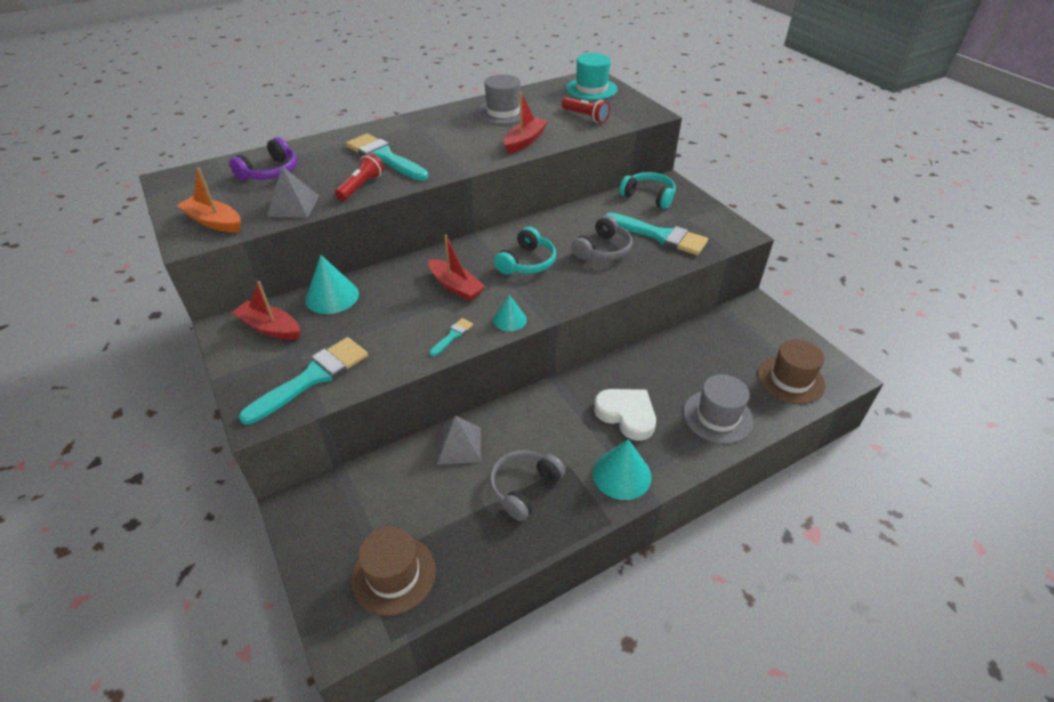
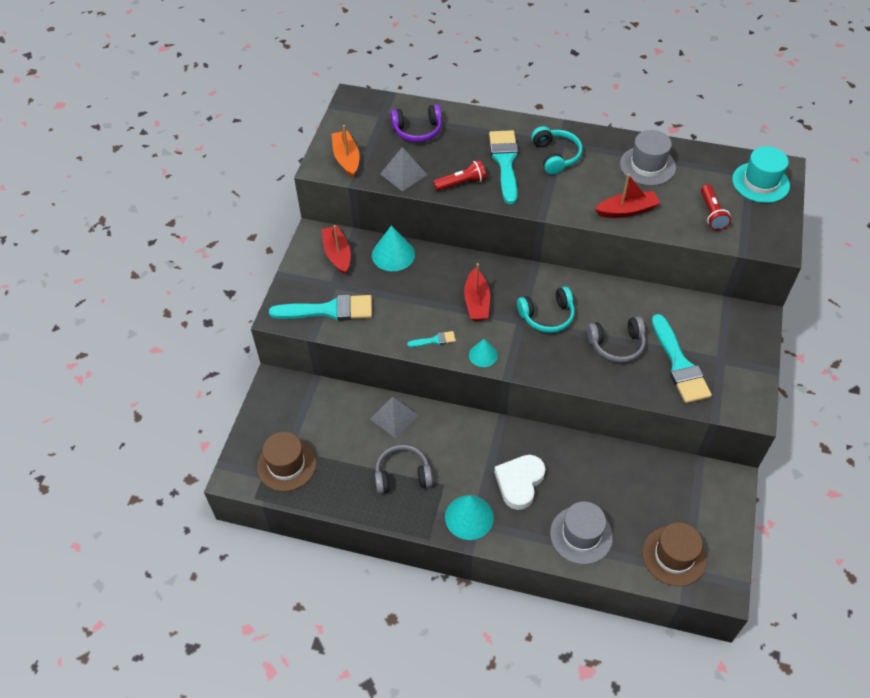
camera: 45 degrees right, 10 degrees up
white heart [594,389,656,441] -> white heart turned 150 degrees counterclockwise [494,455,545,510]
turquoise headphones [619,172,676,209] -> turquoise headphones moved to [531,126,583,175]

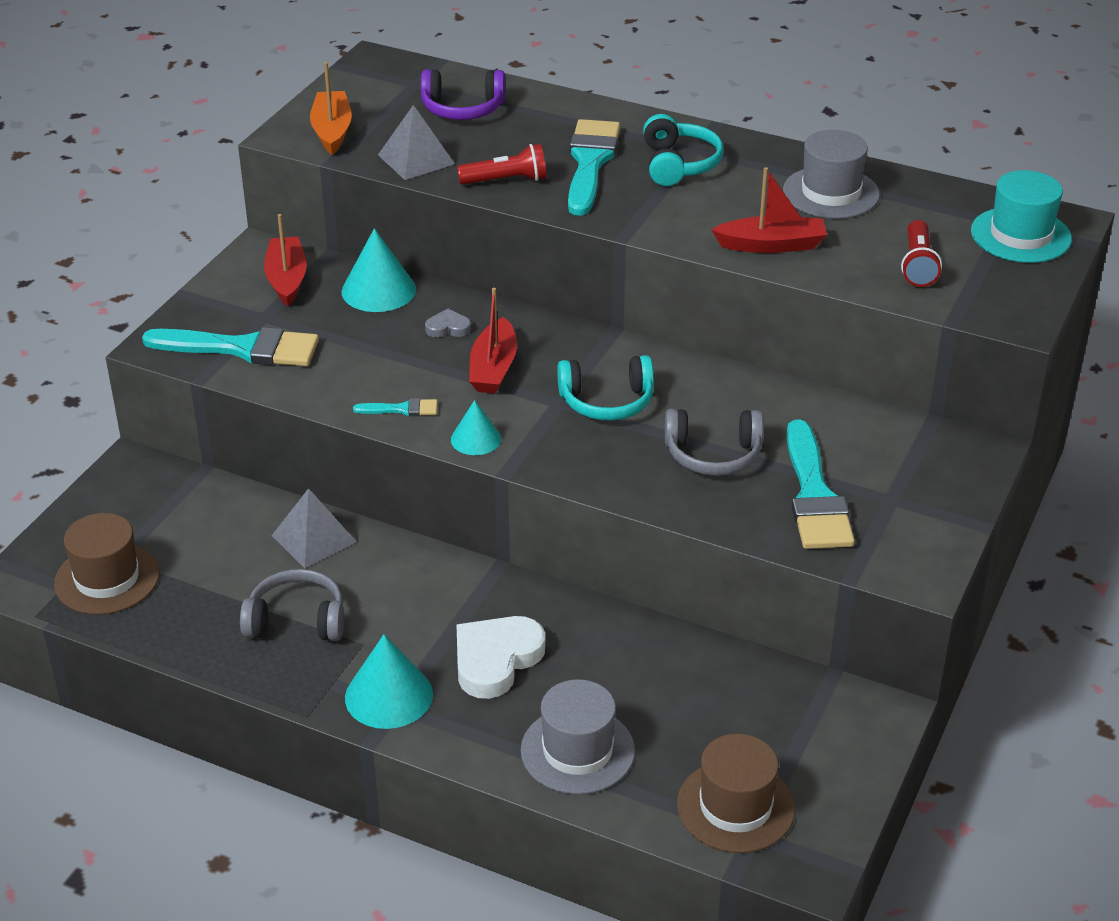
camera: 10 degrees right, 15 degrees down
none -> grey heart [425,309,471,337]

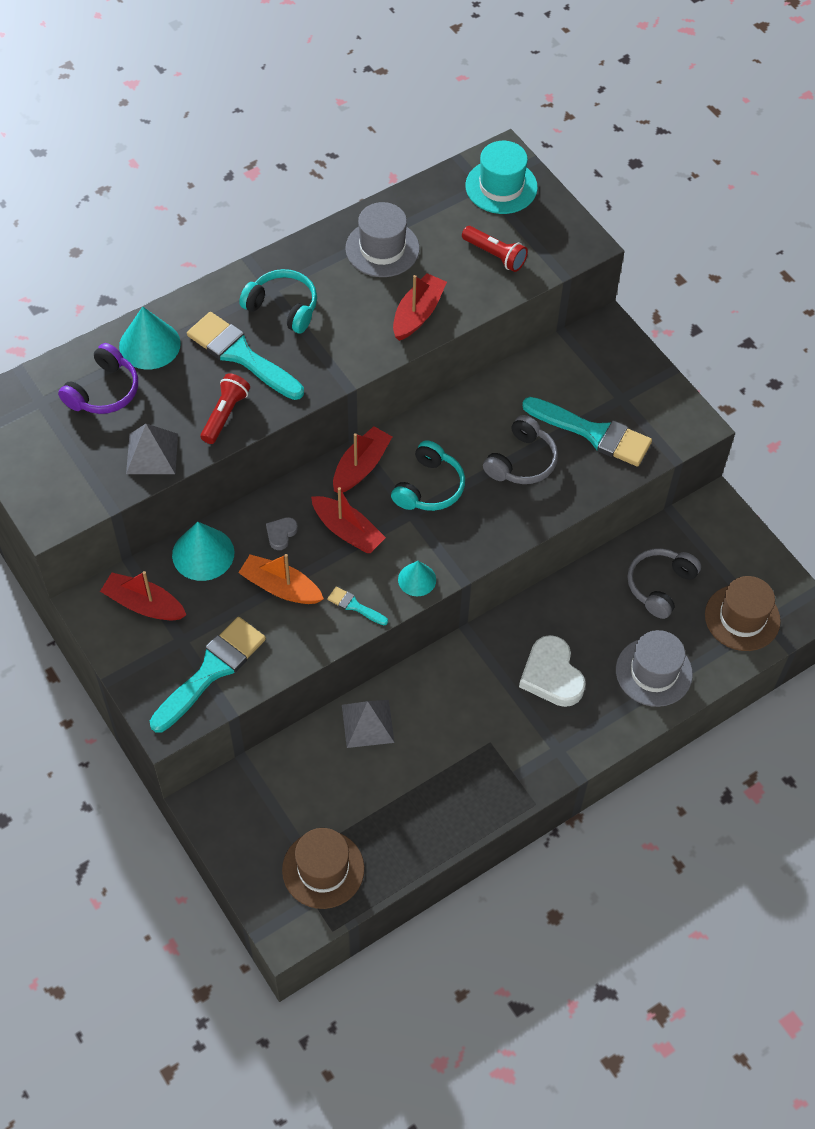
camera: 60 degrees left, 20 degrees up
grey headphones [240,569,344,641] -> grey headphones moved to [627,548,701,619]
orange boat [310,62,352,155] -> orange boat moved to [238,554,324,604]
turquoise cone [345,634,433,729] -> turquoise cone moved to [119,307,181,369]
turquoise brush [353,398,438,416] -> turquoise brush turned 90 degrees counterclockwise [327,586,388,625]
none -> red boat [333,426,392,493]

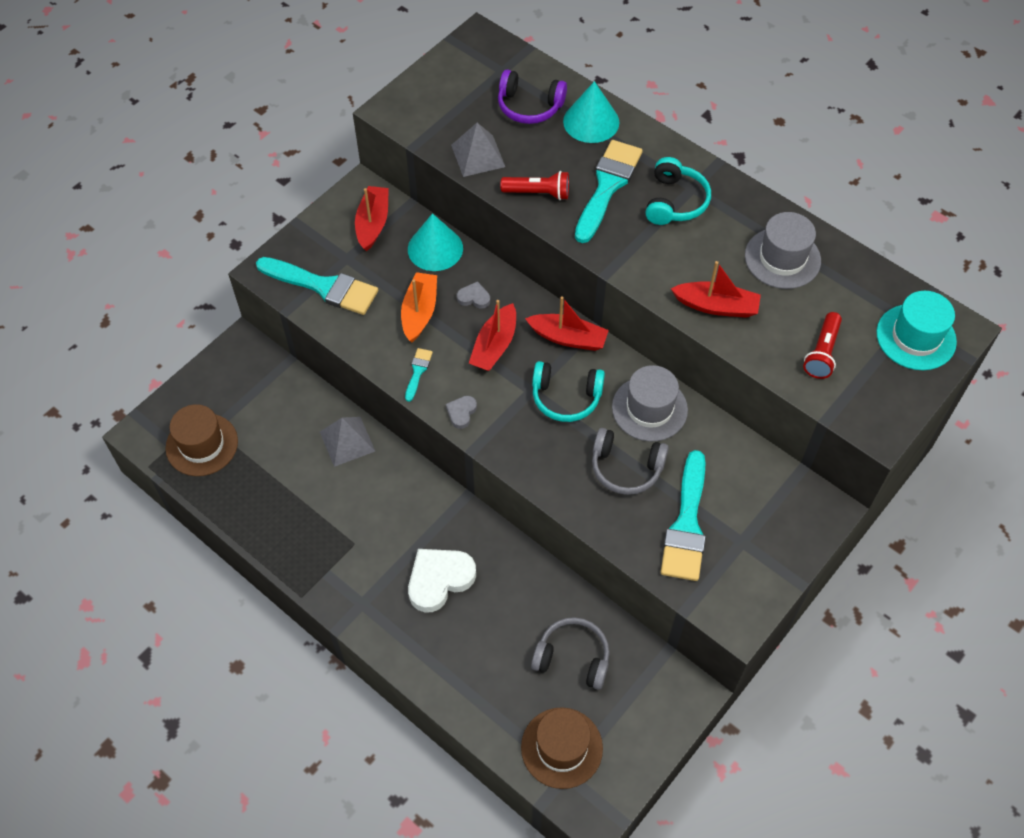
camera: 75 degrees right, 0 degrees up
turquoise cone [398,561,436,596] -> grey heart [446,396,477,429]
grey hat [616,630,693,707] -> grey hat moved to [612,365,688,442]

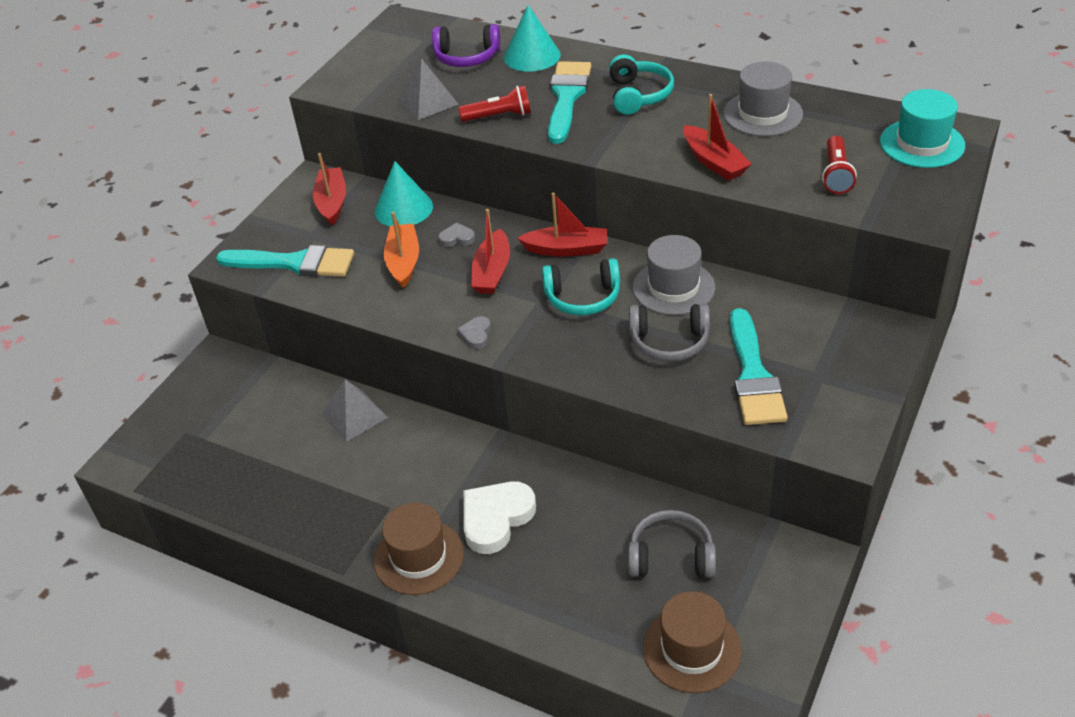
camera: 10 degrees left, 15 degrees down
brown hat [165,404,238,476] -> brown hat moved to [374,503,464,595]
turquoise brush [405,348,433,402] -> none
red boat [671,261,761,318] -> red boat turned 60 degrees clockwise [683,94,752,181]

